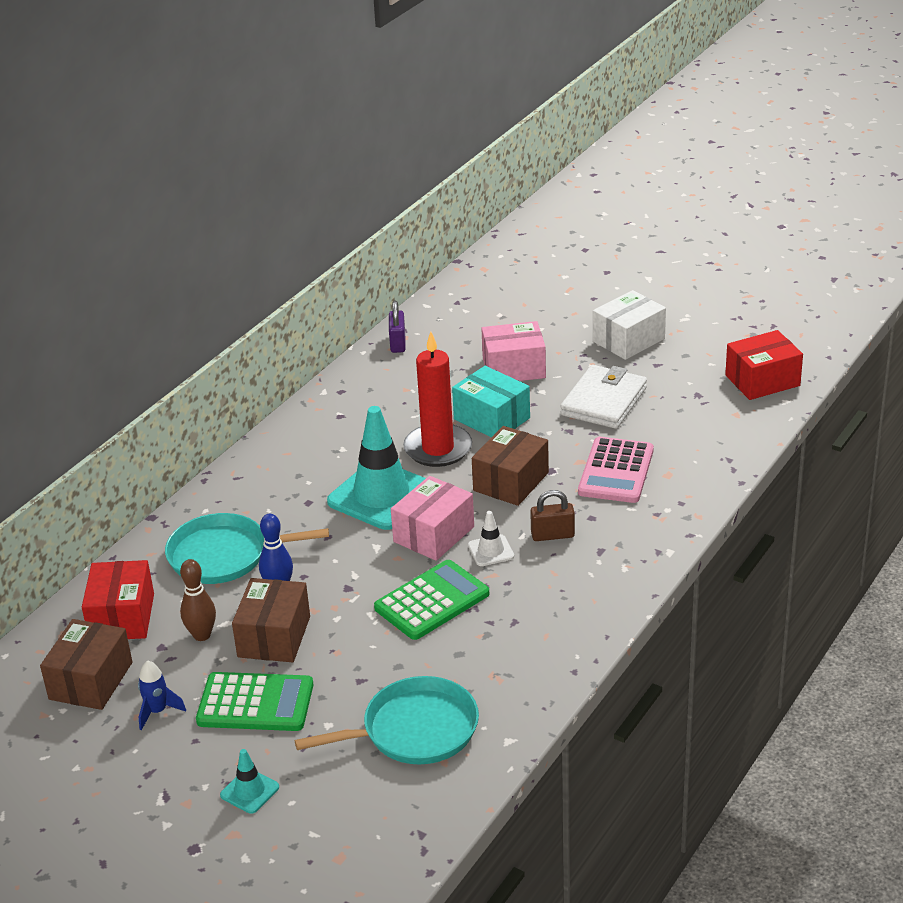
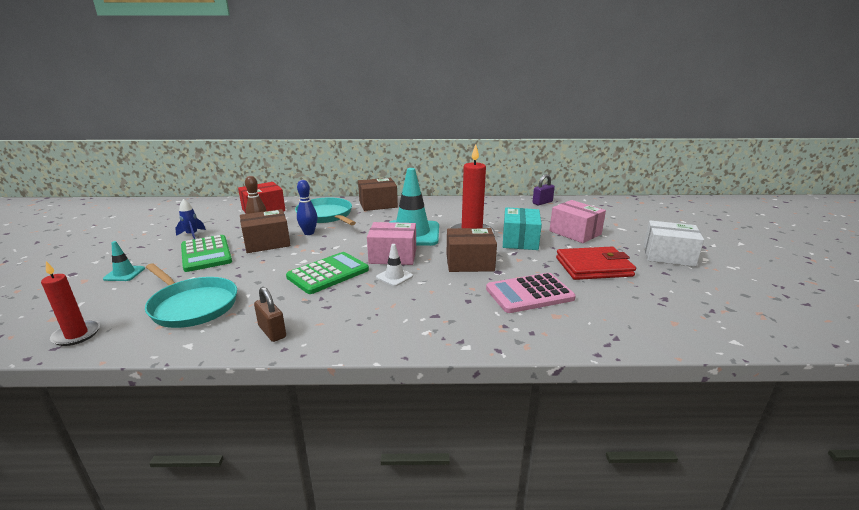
camera: 55 degrees right, 10 degrees down
brown box [40,619,132,710] -> brown box moved to [358,178,398,211]
green calculator [374,560,489,640] -> green calculator turned 60 degrees counterclockwise [286,252,369,294]
brown padlock [530,490,575,541] -> brown padlock moved to [254,287,286,342]
white wallet [560,365,647,429] -> red wallet [556,247,636,280]
red box [725,330,803,400] -> none
none -> red candle [41,261,100,346]

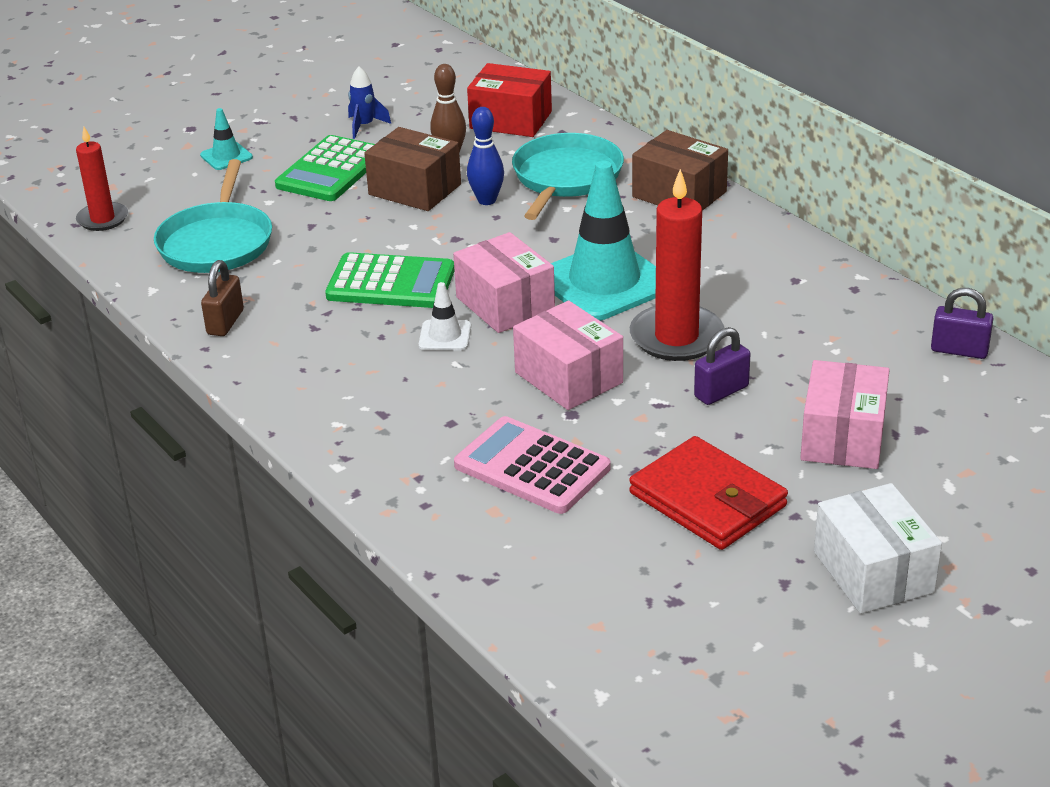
camera: 55 degrees right, 10 degrees up
brown box [447,228,497,272] -> pink box [513,301,623,410]
turquoise box [503,207,542,250] -> purple padlock [694,327,750,405]

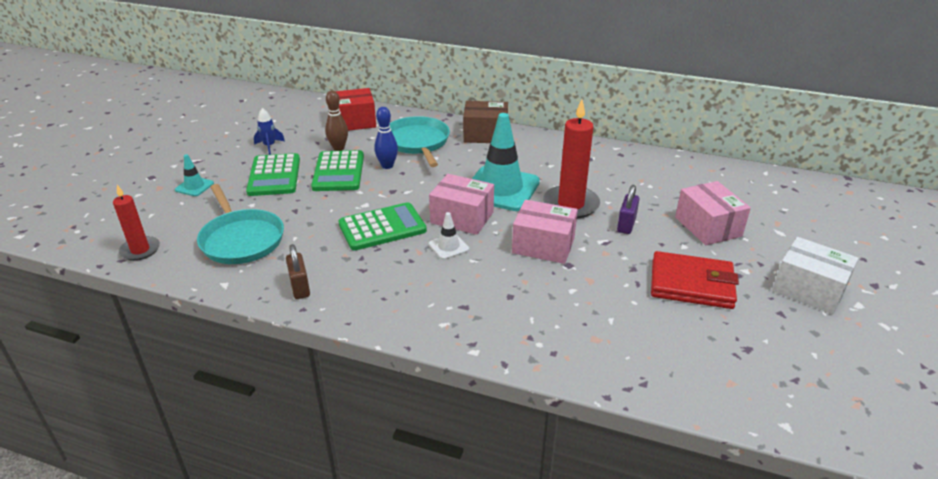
camera: 35 degrees left, 0 degrees up
brown box [364,127,461,211] -> green calculator [311,150,364,191]
pink calculator [454,416,611,514] -> none
purple padlock [931,288,994,359] -> none

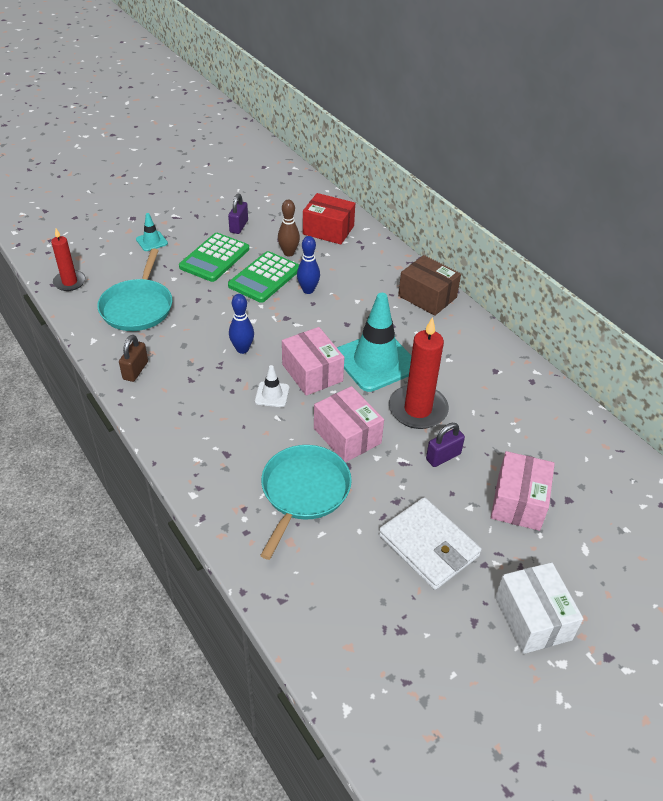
camera: 35 degrees right, 10 degrees up
blue rocket [254,108,285,155] -> purple padlock [228,194,248,234]
green calculator [338,202,427,251] -> blue bowling pin [229,294,254,354]
turquoise pan [389,116,450,167] -> turquoise pan moved to [260,445,352,560]
red wallet [651,251,739,309] -> white wallet [379,497,481,590]

